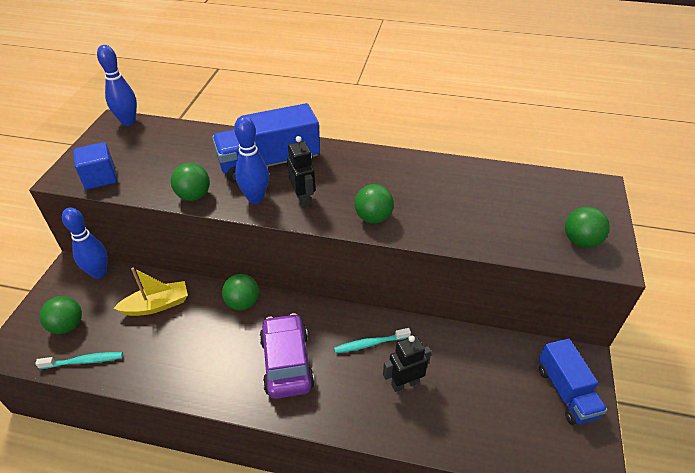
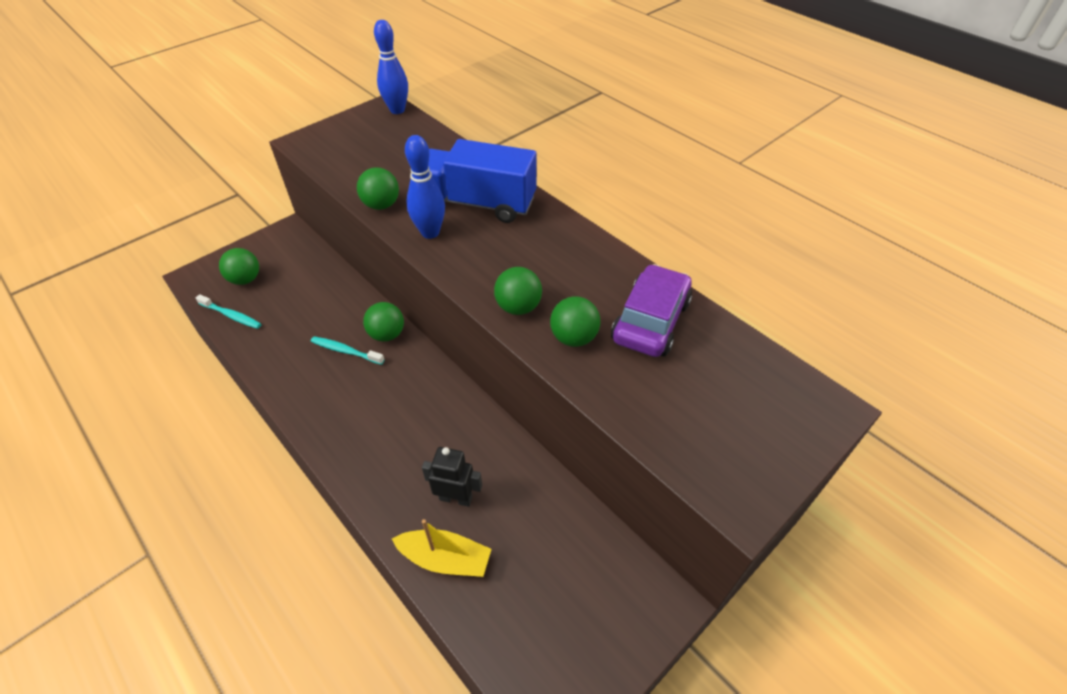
camera: 35 degrees right, 5 degrees up
blue bowling pin [62,207,108,279] -> none
blue cube [73,142,117,190] -> none
yellow boat [113,267,188,316] -> yellow boat moved to [392,519,491,577]
purple car [260,313,314,399] -> purple car moved to [611,264,692,357]
black robot [287,136,315,208] -> none
turquoise toothbrush [334,328,411,353] -> turquoise toothbrush moved to [311,337,385,365]
blue truck [539,338,607,425] -> none
green ball [565,207,610,248] -> green ball moved to [550,296,600,347]

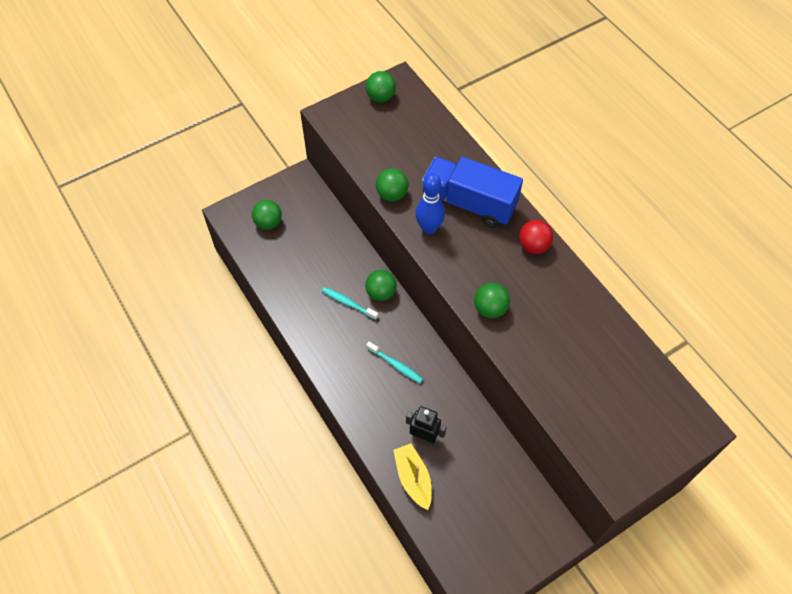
camera: 10 degrees right, 10 degrees up
turquoise toothbrush [196,294,261,329] -> turquoise toothbrush moved to [366,341,423,383]
blue bowling pin [374,20,408,114] -> none
yellow boat [392,519,491,577] -> yellow boat turned 135 degrees counterclockwise [393,443,432,510]
green ball [550,296,600,347] -> green ball moved to [366,71,396,103]
purple car [611,264,692,357] -> none
none -> red ball [519,220,553,254]

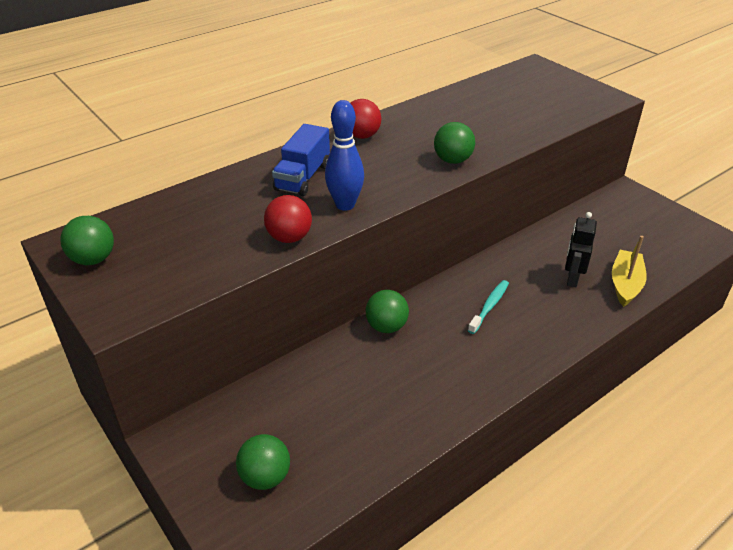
camera: 95 degrees left, 20 degrees down
turquoise toothbrush [322,287,378,320] -> none
green ball [376,168,409,201] -> red ball [264,195,312,243]
yellow boat [393,443,432,510] -> yellow boat turned 135 degrees clockwise [612,236,647,307]
blue truck [422,157,523,228] -> blue truck [272,124,330,196], size x0.65

